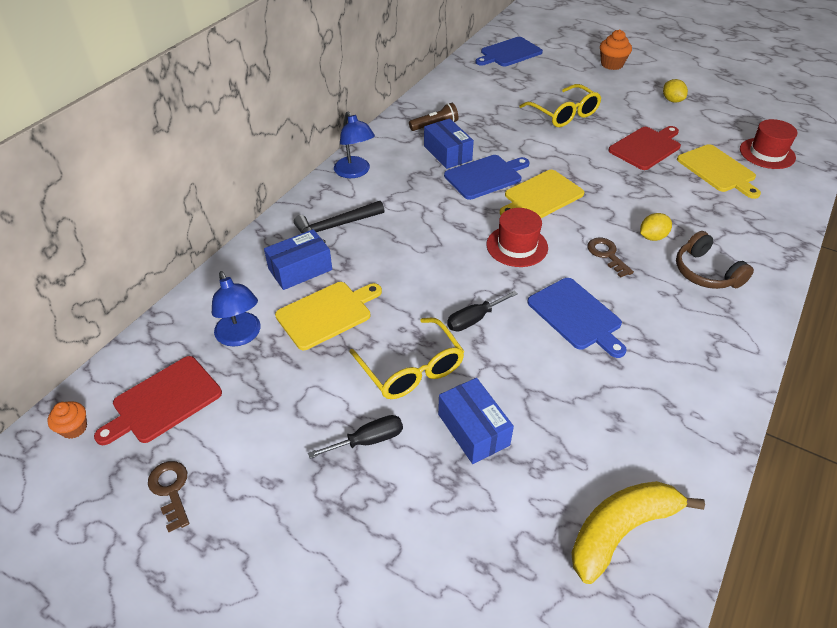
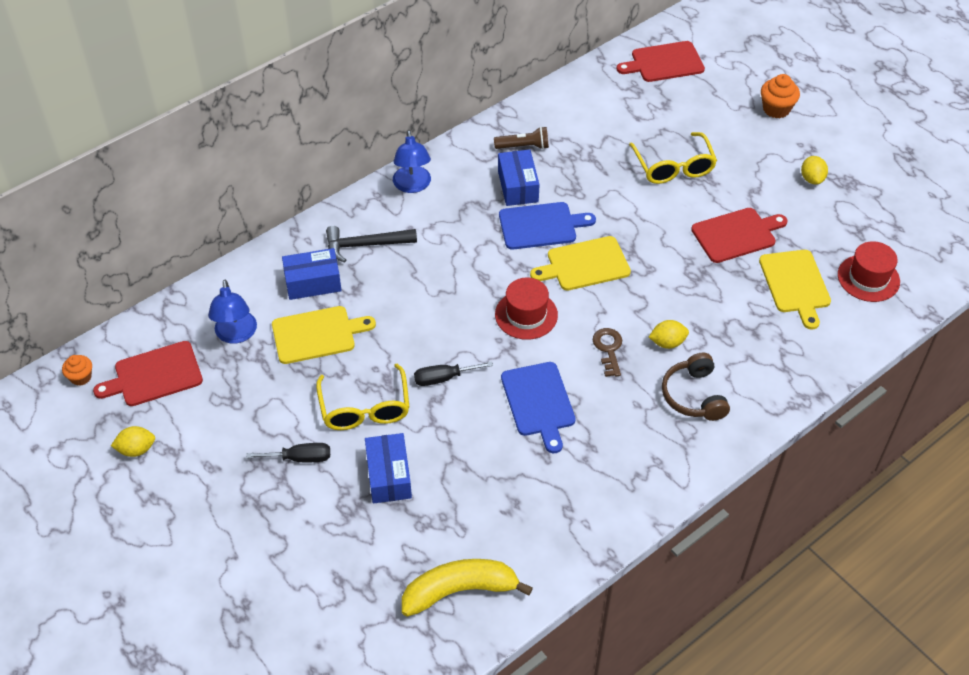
camera: 20 degrees right, 5 degrees up
brown key [148,461,189,532] -> yellow lemon [111,426,155,457]
blue cutting board [476,37,543,66] -> red cutting board [617,41,705,82]

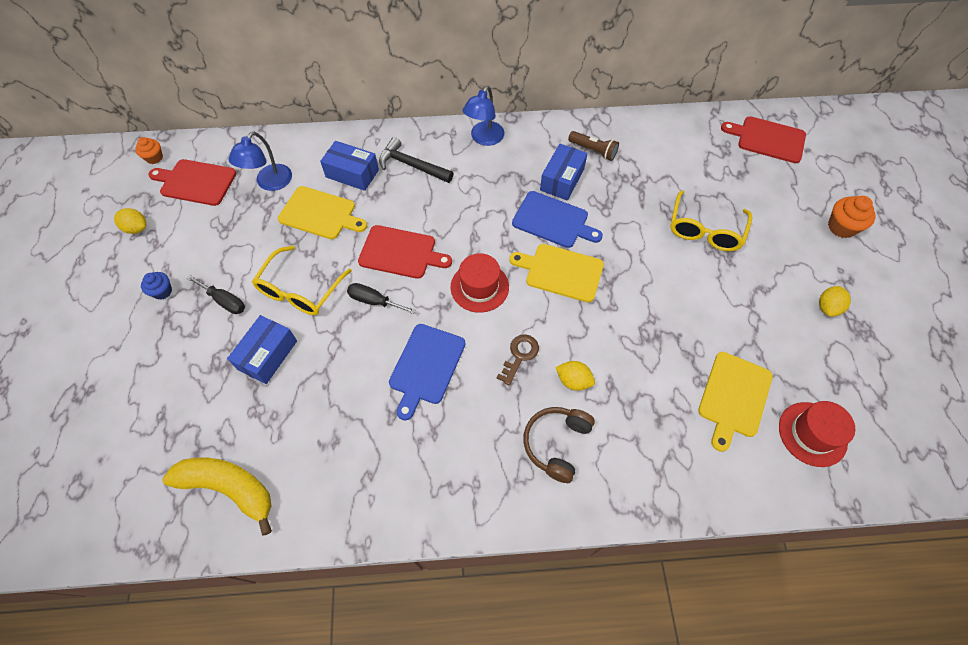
camera: 35 degrees right, 10 degrees up
red cutting board [691,208,788,263] -> red cutting board moved to [358,225,452,279]
none -> blue cupcake [141,272,172,300]

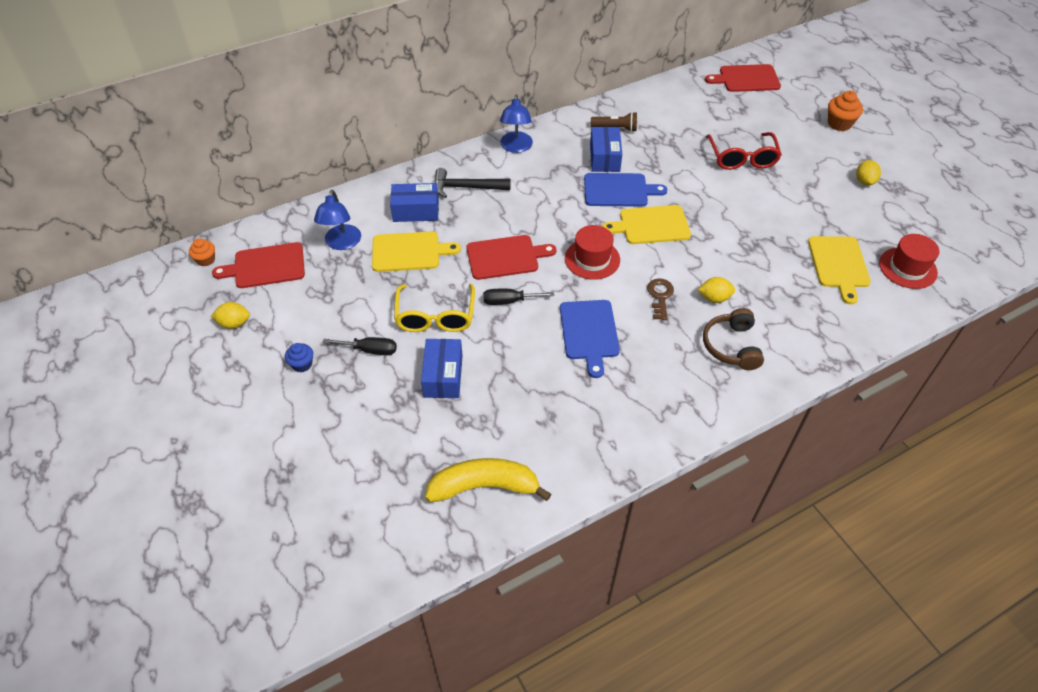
camera: 25 degrees left, 10 degrees down
yellow glasses [670,190,752,251] -> red glasses [706,132,782,170]

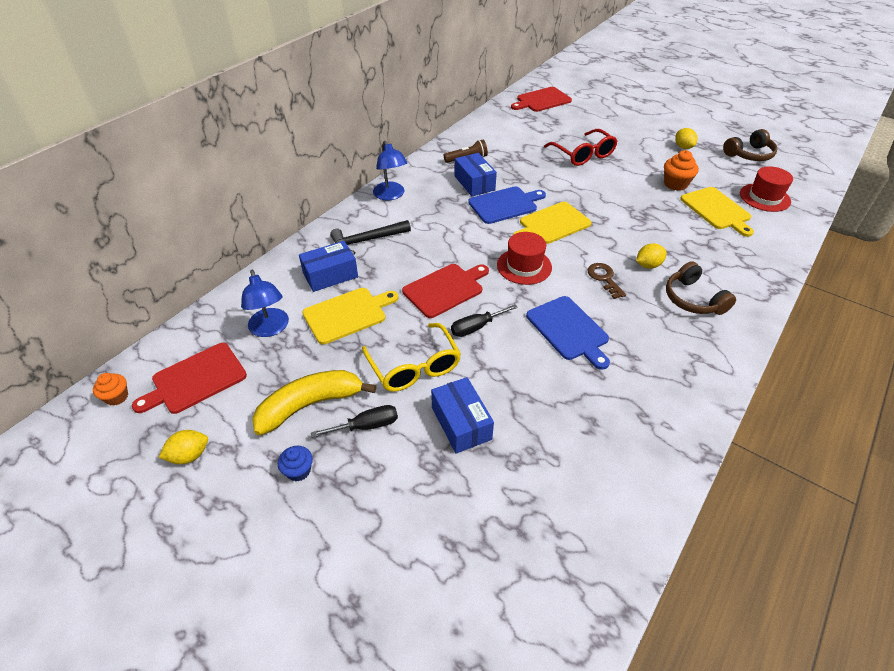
camera: 25 degrees left, 5 degrees down
yellow banana [425,458,551,502] -> yellow banana moved to [252,370,376,435]
orange cupcake [828,91,863,131] -> orange cupcake moved to [664,150,699,191]
none -> brown headphones [723,129,778,161]

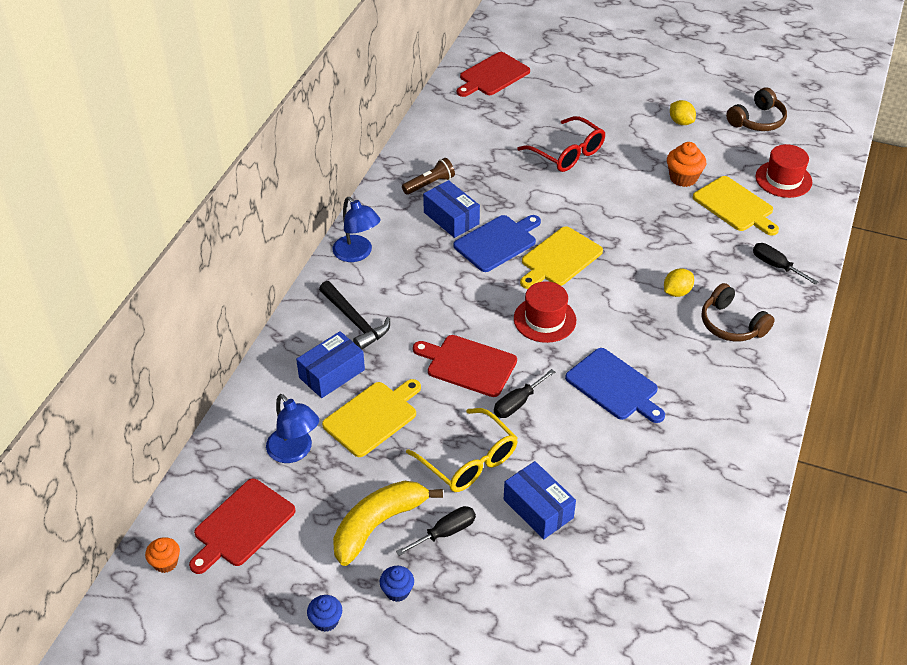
camera: 15 degrees left, 0 degrees up
yellow lemon [159,430,208,464] -> none
black hammer [330,220,411,255] -> black hammer turned 90 degrees counterclockwise [319,281,390,350]
red cutting board [402,264,489,318] -> red cutting board turned 105 degrees counterclockwise [413,335,517,397]
brown key [587,263,626,299] -> none
none -> blue cupcake [307,595,342,632]
none -> black screwdriver [753,243,818,285]

